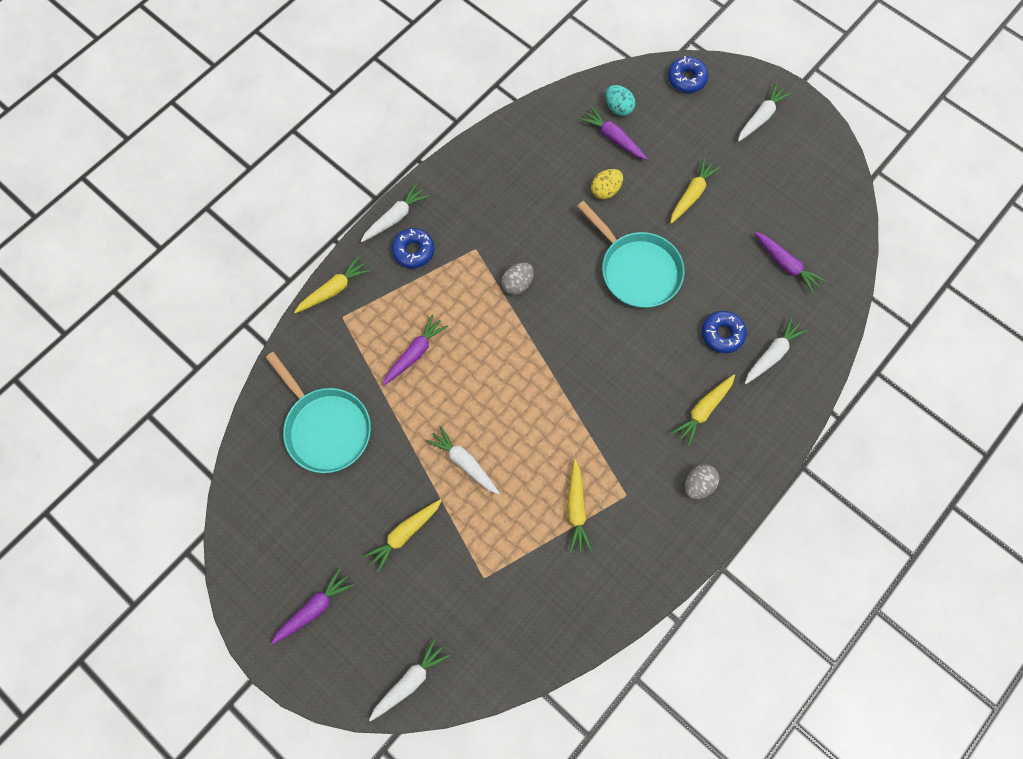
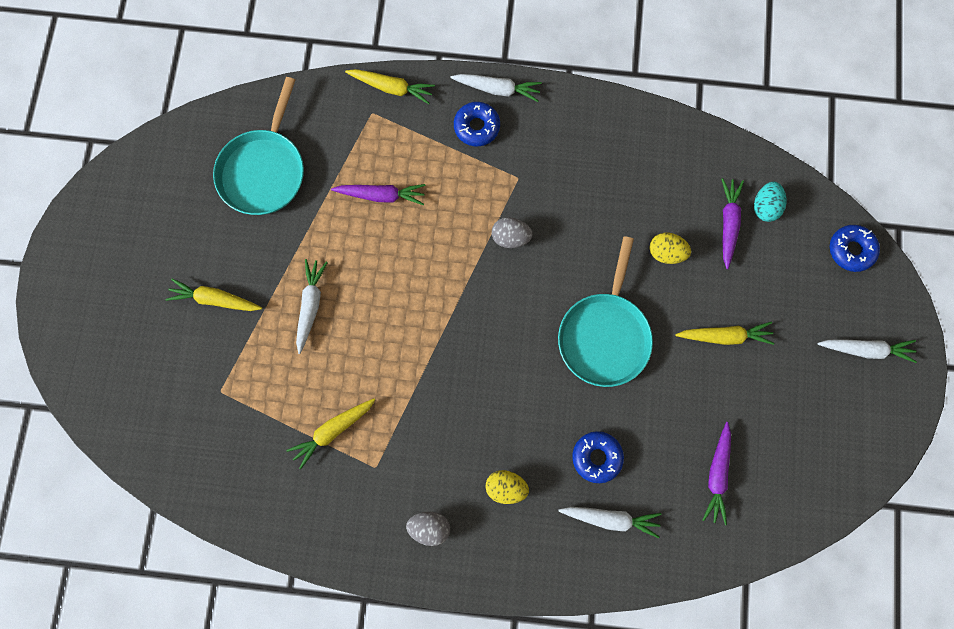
camera: 55 degrees right, 5 degrees up
purple carrot [271,568,354,645] -> none
white carrot [369,639,450,721] -> none
yellow carrot [672,375,735,446] -> yellow egg [485,470,529,504]

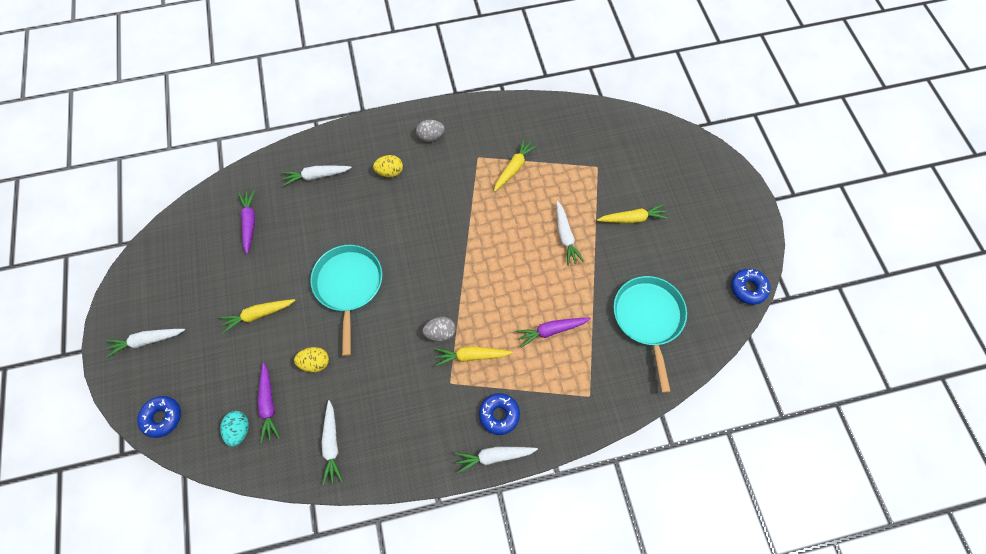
camera: 160 degrees right, 10 degrees down
yellow carrot [345,69,435,104] -> yellow carrot moved to [434,346,513,366]
blue donut [572,431,624,483] -> blue donut moved to [731,269,770,305]
none -> white carrot [322,400,343,485]

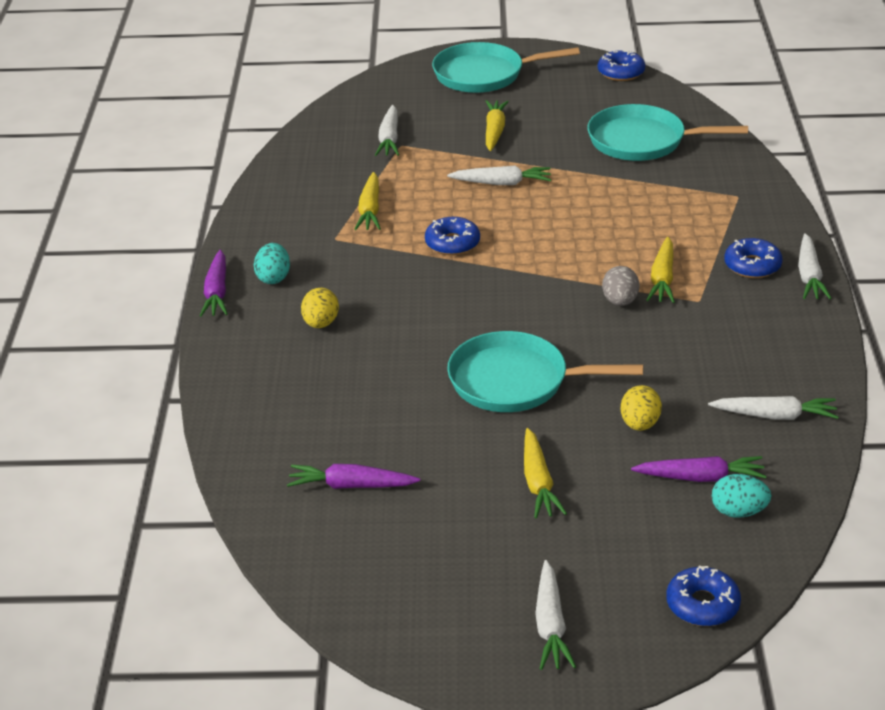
camera: 75 degrees left, 30 degrees down
white carrot [282,166,352,186] -> white carrot moved to [375,105,399,156]
grey egg [416,120,445,142] -> turquoise egg [254,243,290,284]
yellow carrot [494,138,537,192] -> yellow carrot turned 135 degrees counterclockwise [354,172,381,230]
purple carrot [515,318,591,348] -> purple carrot moved to [200,250,228,317]
none -> blue donut [425,217,480,255]
none -> turquoise pan [432,42,580,93]

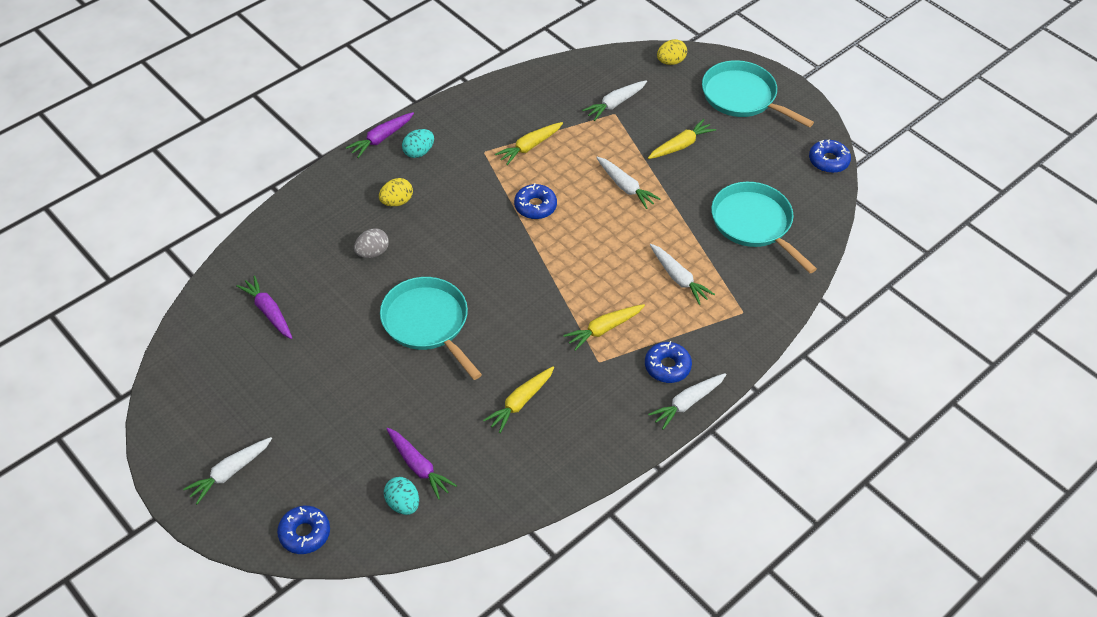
camera: 45 degrees right, 15 degrees up
yellow carrot [524,428,567,519] -> yellow carrot moved to [483,366,554,433]
grey egg [602,266,639,306] -> grey egg moved to [354,228,389,258]
yellow egg [620,385,662,431] -> yellow egg moved to [657,39,687,65]
white carrot [708,396,839,420] -> white carrot moved to [650,244,715,305]

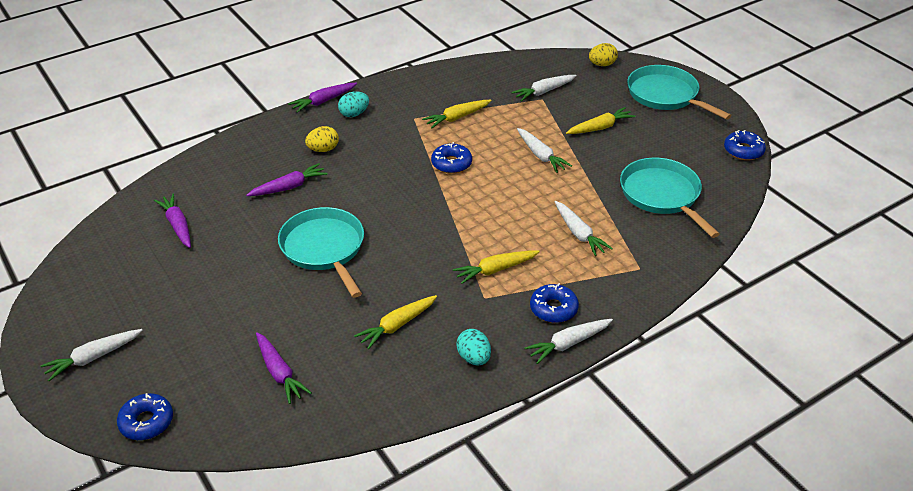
camera: 10 degrees right, 10 degrees down
grey egg [354,228,389,258] -> purple carrot [246,163,328,196]
turquoise egg [384,477,419,515] -> turquoise egg moved to [457,329,491,365]

